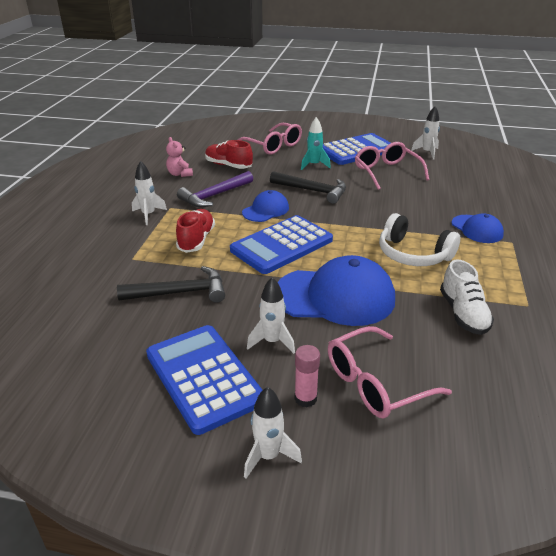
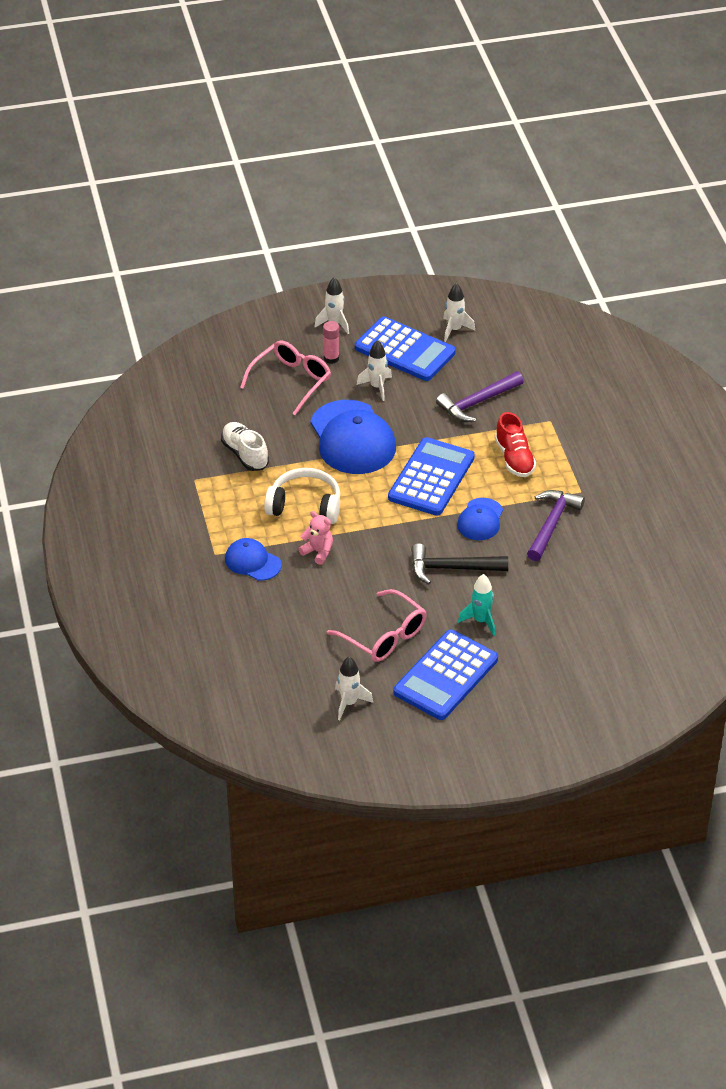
camera: 155 degrees right, 10 degrees up
black hammer [117,266,225,303] -> purple hammer [436,372,524,422]
white rocket [132,161,167,225] -> white rocket moved to [443,283,475,342]
pink teddy bear [166,137,193,177] -> pink teddy bear moved to [298,511,333,565]
red shoe [205,140,253,169] -> none
pink glasses [238,123,302,155] -> none
blue cap [277,255,395,326] -> blue cap turned 90 degrees counterclockwise [310,400,396,474]

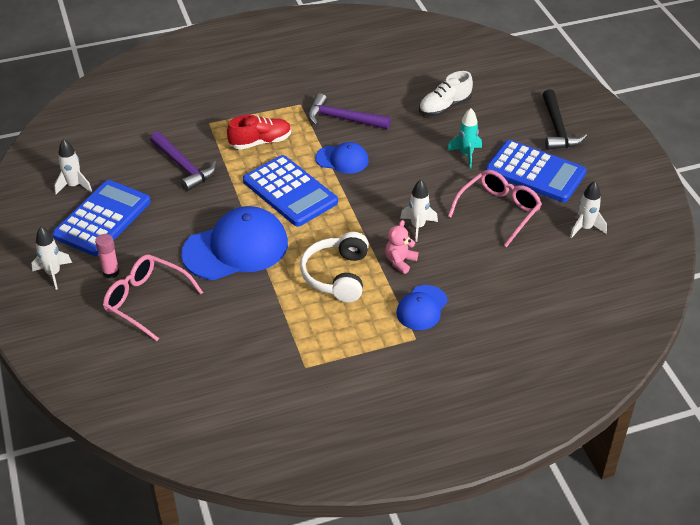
camera: 95 degrees left, 0 degrees up
white shoe [221,422,269,471] -> white shoe moved to [419,71,473,117]
white rocket [357,340,392,401] -> white rocket moved to [400,180,438,242]
blue calculator [388,437,475,516] -> blue calculator turned 150 degrees counterclockwise [243,155,338,227]
black hammer [411,543,508,584] -> black hammer moved to [543,89,587,150]

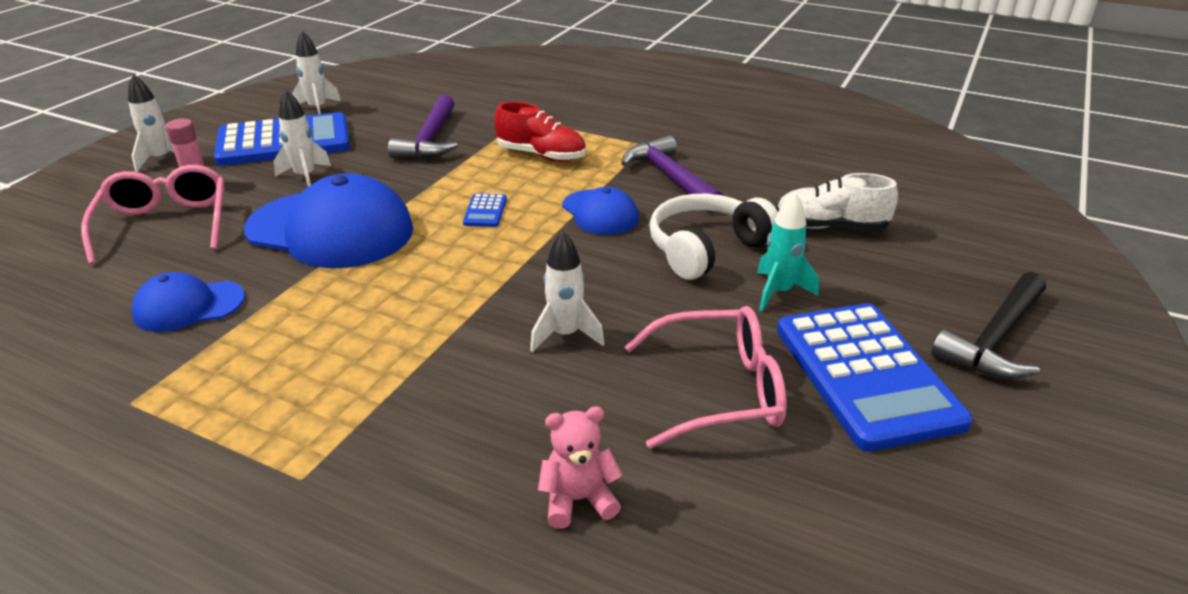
camera: 45 degrees right, 10 degrees down
blue calculator [243,155,338,227] -> blue calculator [463,193,507,227], size x0.40
white headphones [300,232,369,302] -> white headphones moved to [649,194,778,280]
pink teddy bear [385,220,418,274] -> pink teddy bear moved to [538,406,623,529]
blue cap [396,285,448,330] -> blue cap moved to [132,272,245,332]
white rocket [570,181,607,238] -> white rocket moved to [274,90,331,187]

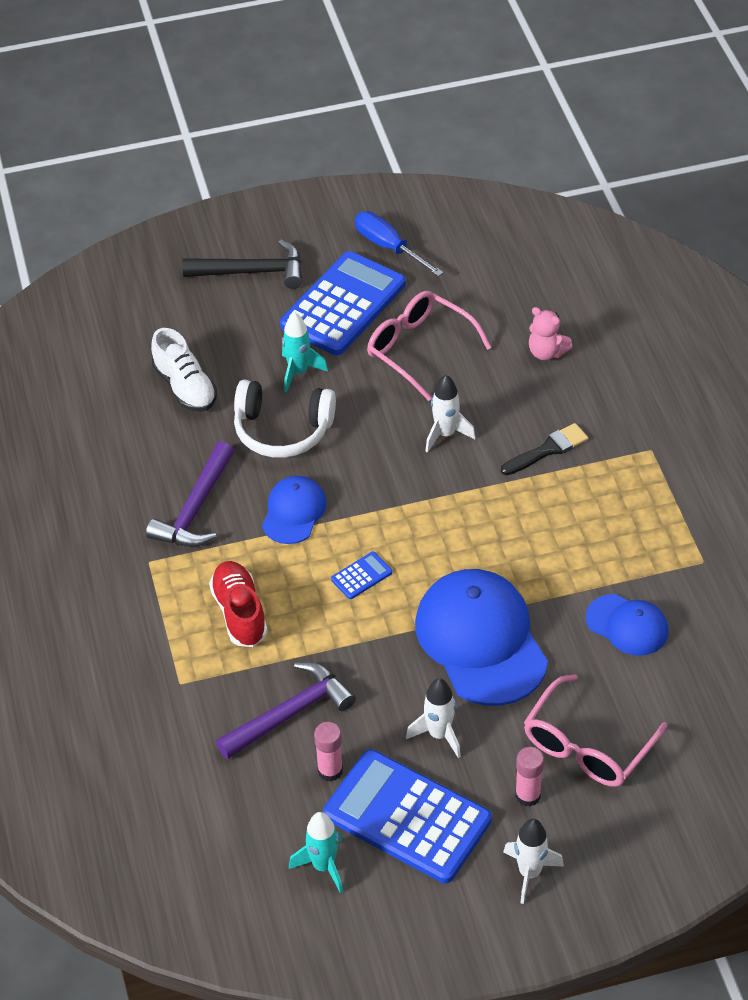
camera: 130 degrees left, 15 degrees up
white rocket [292,31,341,114] -> turquoise rocket [289,812,343,894]
none -> pink glue stick [314,722,343,782]
none -> blue screwdriver [355,211,443,277]
none -> black brush [501,423,588,475]

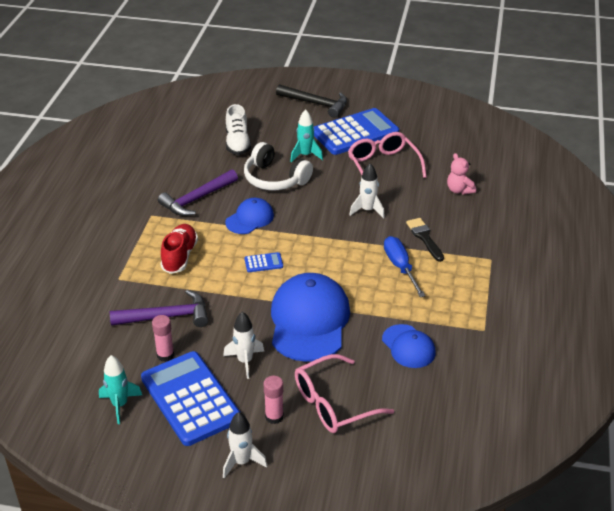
camera: 25 degrees right, 10 degrees down
blue screwdriver [355,211,443,277] -> blue screwdriver moved to [384,236,426,297]
black brush [501,423,588,475] -> black brush turned 105 degrees counterclockwise [406,218,444,262]

